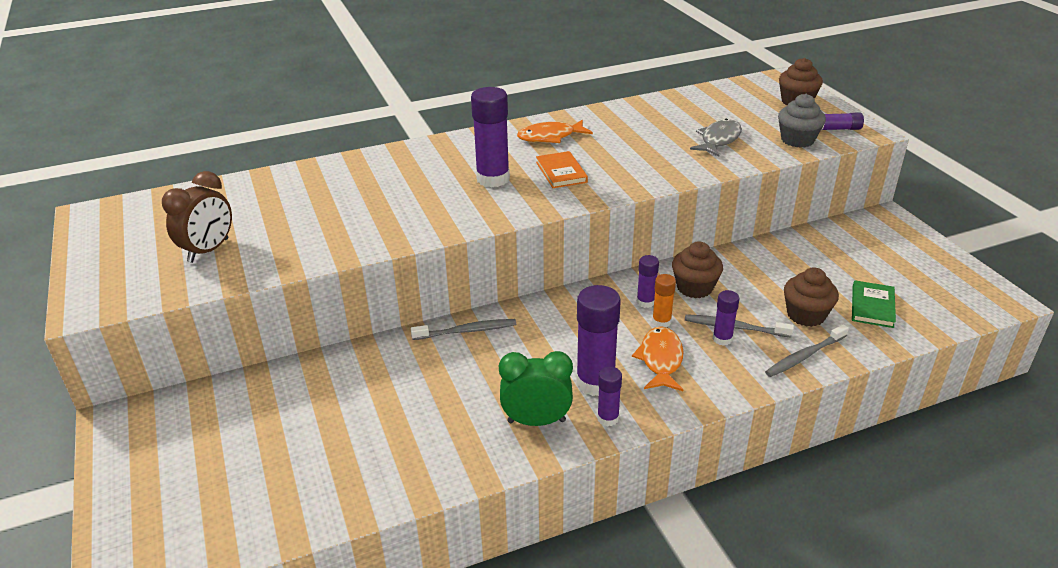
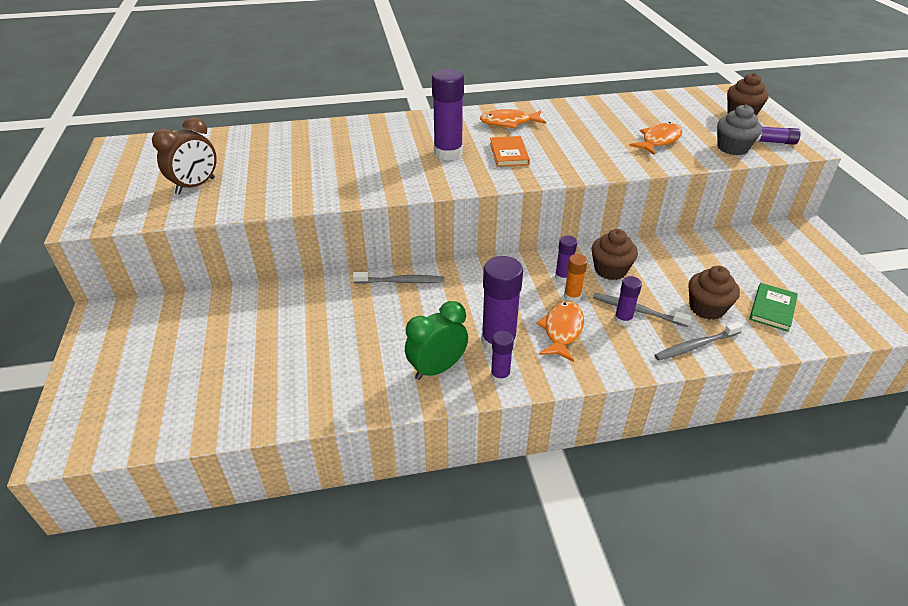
camera: 10 degrees right, 5 degrees up
green clock [499,351,573,426] -> green clock turned 45 degrees counterclockwise [405,301,468,380]
grey fish [690,119,742,157] -> orange fish [629,122,682,155]

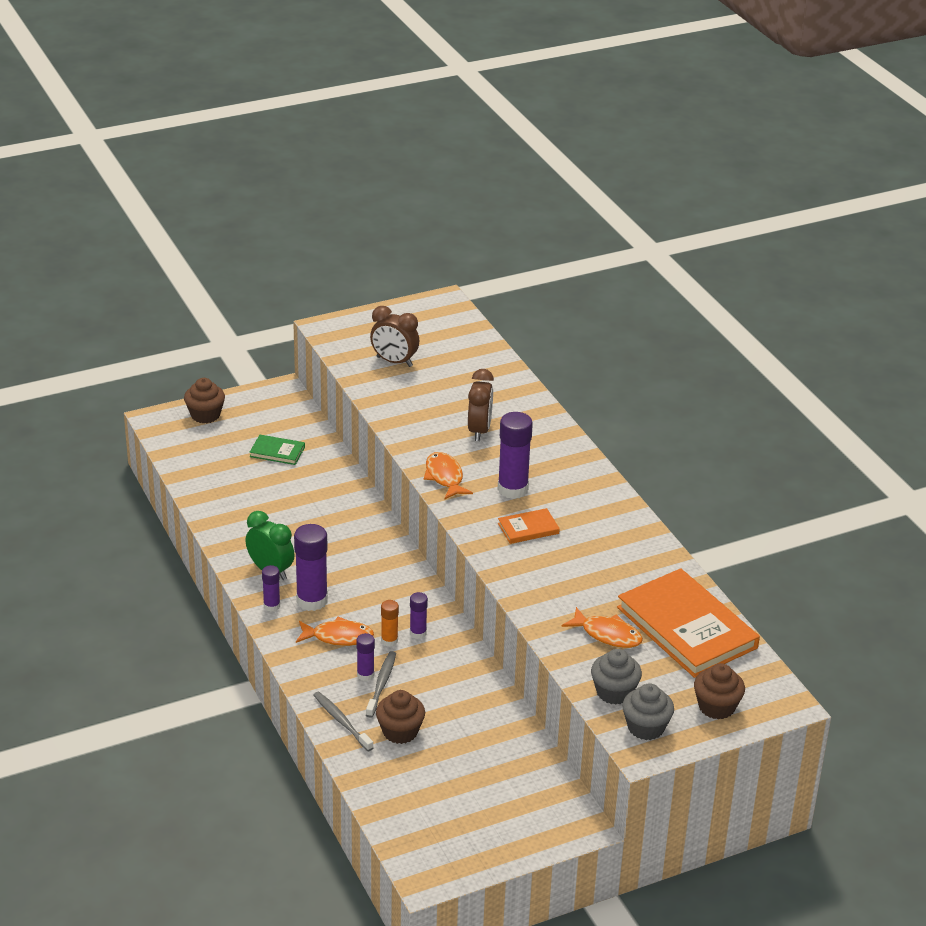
camera: 75 degrees right, 5 degrees down
grey toothbrush [353,272,444,284] -> none
orange fish [480,109,546,129] -> orange fish moved to [424,452,473,500]
brown cupcake [591,229,638,280] -> brown cupcake moved to [184,378,225,423]
green book [749,283,798,332] -> green book moved to [250,435,305,465]
purple glue stick [756,127,801,145] -> grey cupcake [622,684,674,740]
none -> brown clock [468,369,494,441]
none -> orange book [617,568,760,678]

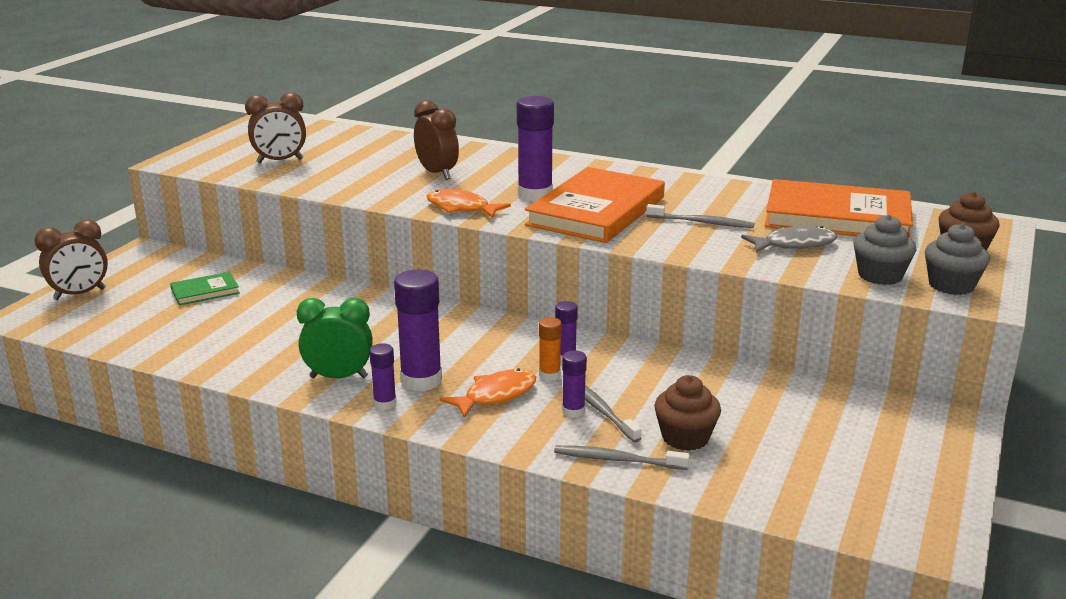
camera: 40 degrees left, 10 degrees down
brown cupcake [184,378,225,423] -> brown clock [35,219,108,300]
orange book [498,508,560,544] -> orange book [525,167,665,243], size x2.22
orange fish [562,607,643,648] -> grey fish [741,226,837,252]
none -> grey toothbrush [646,204,754,228]

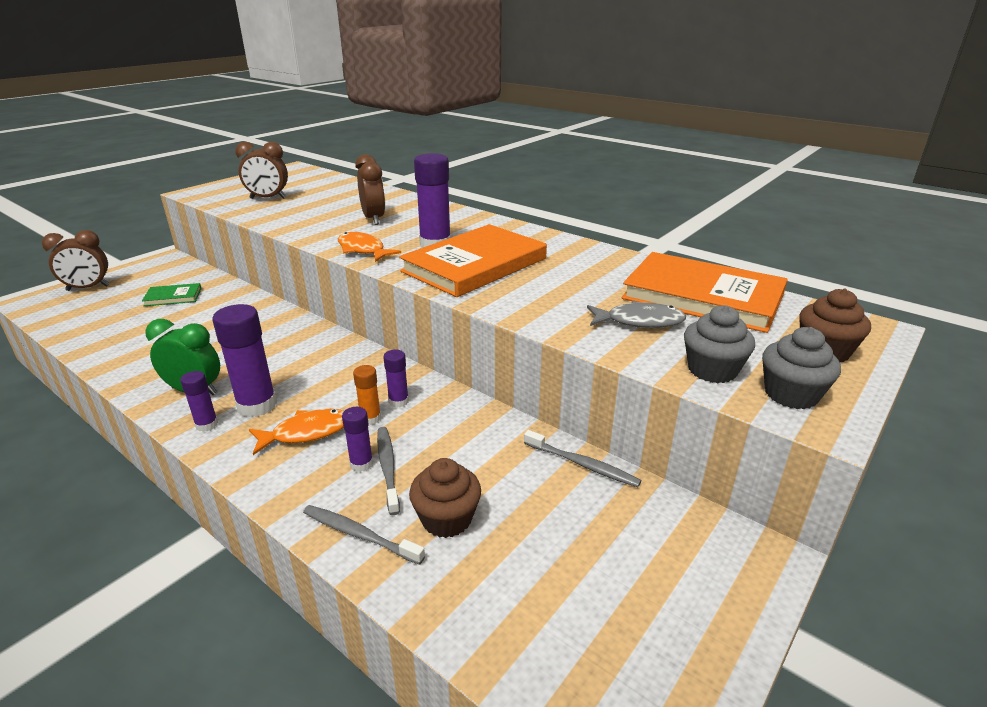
camera: 15 degrees right, 5 degrees up
grey toothbrush [646,204,754,228] -> grey toothbrush moved to [524,430,641,487]

